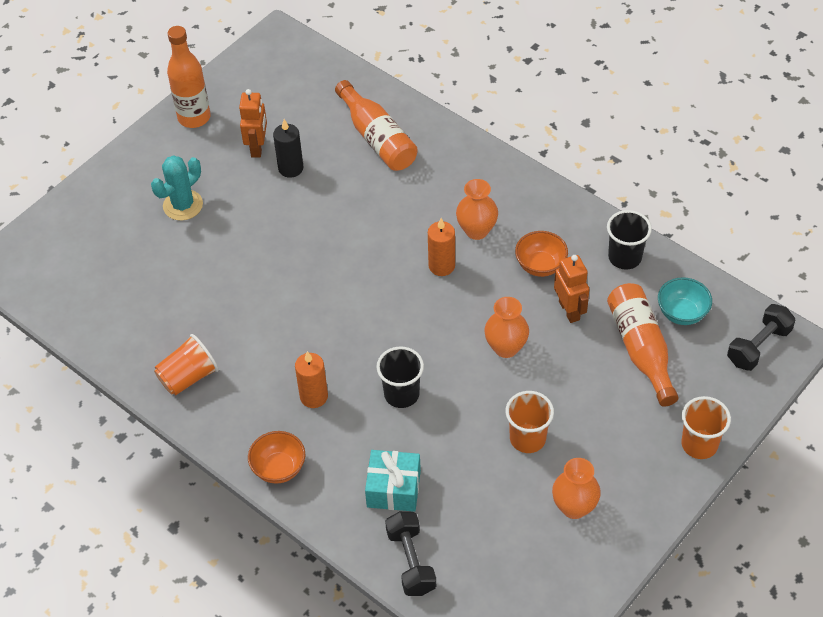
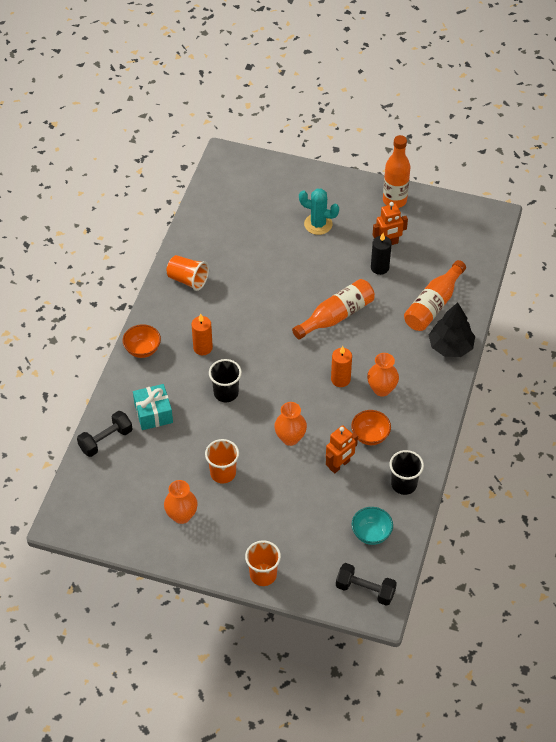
camera: 65 degrees right, 0 degrees up
orange bottle [607,283,679,407] -> orange bottle moved to [292,279,375,340]
none -> black tree [429,302,475,357]

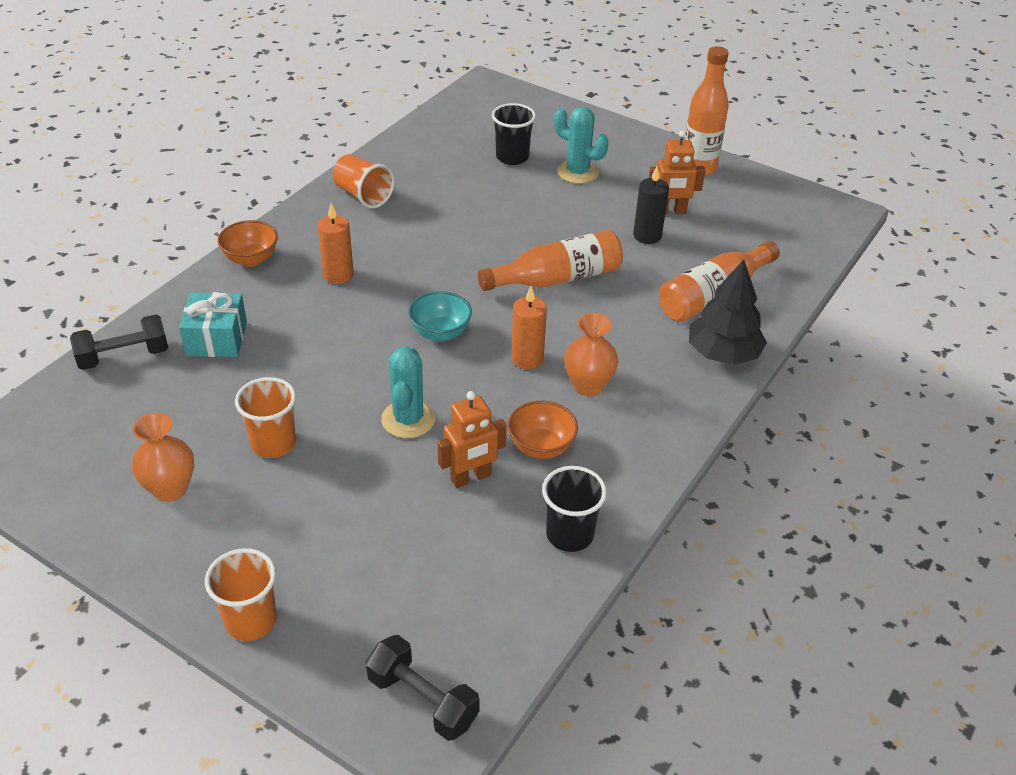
camera: 15 degrees right, 10 degrees down
black cup [209,359,242,402] -> black cup moved to [492,103,536,165]
orange vase [274,402,307,446] -> turquoise cactus [381,346,435,438]
turquoise bowl [351,507,393,545] -> turquoise bowl moved to [408,291,472,342]

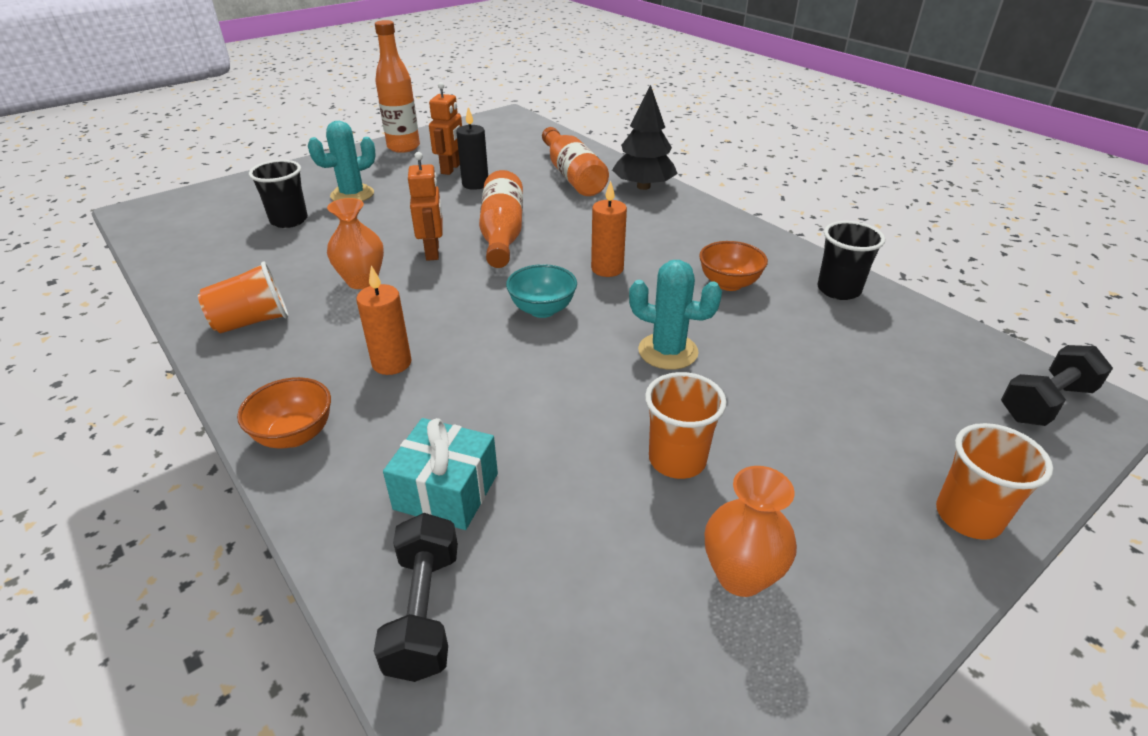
camera: 70 degrees left, 5 degrees down
orange robot [438,391,507,488] -> orange robot moved to [408,152,443,261]
orange vase [564,313,618,396] -> orange vase moved to [327,198,384,289]

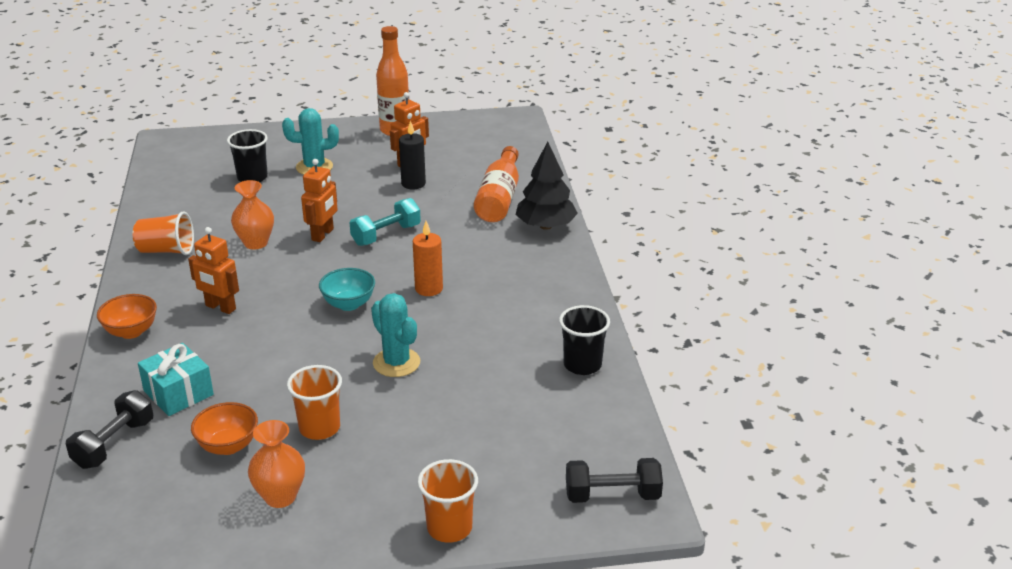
camera: 30 degrees right, 5 degrees down
orange candle [356,266,412,375] -> orange robot [188,227,239,314]
orange bottle [479,170,523,268] -> turquoise dumbbell [349,198,421,246]
orange bowl [699,241,768,291] -> orange bowl moved to [191,402,258,455]

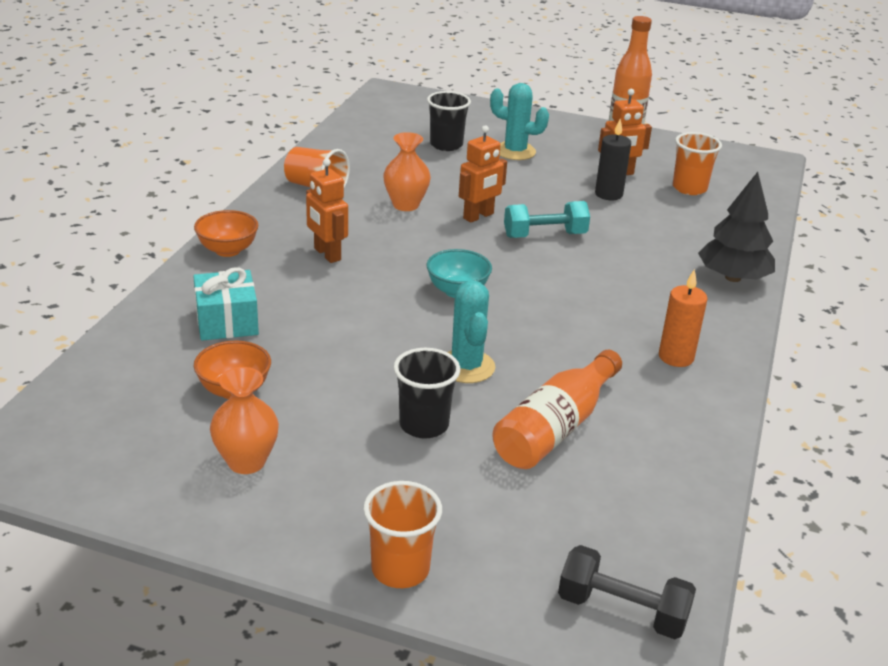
camera: 25 degrees right, 0 degrees up
black dumbbell [66,390,153,469] -> none
orange cup [287,365,342,440] -> orange cup moved to [673,132,722,195]
orange candle [413,221,443,296] -> orange candle moved to [659,269,708,367]
orange bottle [474,146,519,222] -> orange bottle moved to [492,350,622,469]
black cup [559,305,610,375] -> black cup moved to [394,348,460,439]

